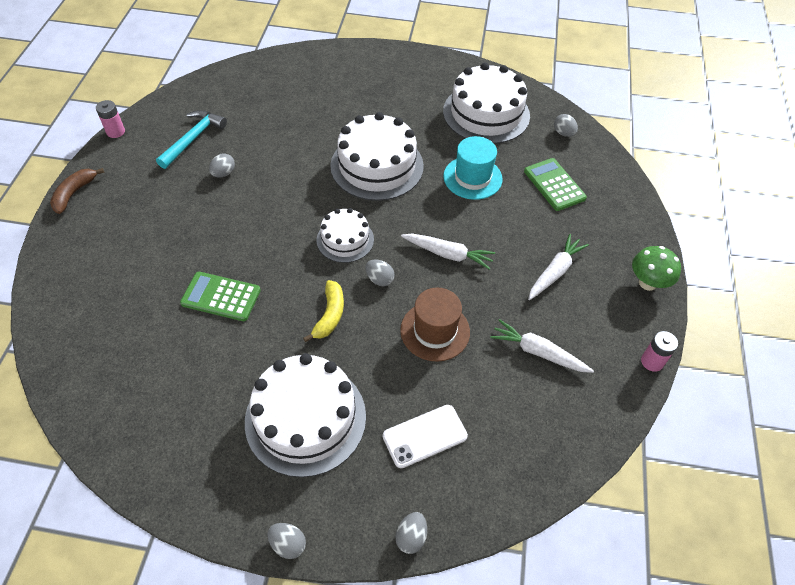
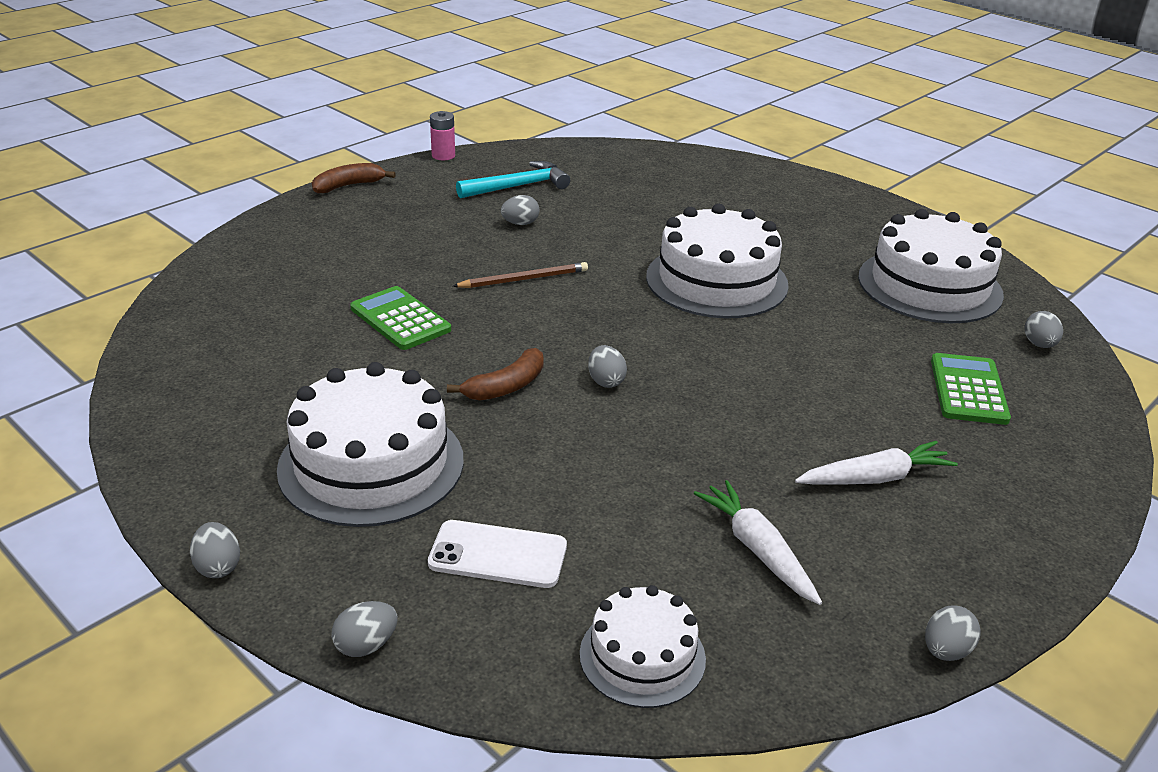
camera: 35 degrees right, 20 degrees down
yellow banana [303,280,344,342] -> brown banana [447,348,544,401]
white cake [317,208,374,263] -> white cake moved to [580,585,706,708]
brown hat [400,288,470,362] -> none
white carrot [401,234,495,270] -> none
turquoise hat [443,136,503,200] -> none
green mushroom [632,246,681,291] -> none
pink battery [641,331,678,372] -> grey egg [925,605,981,661]
none -> brown pencil [453,262,588,288]

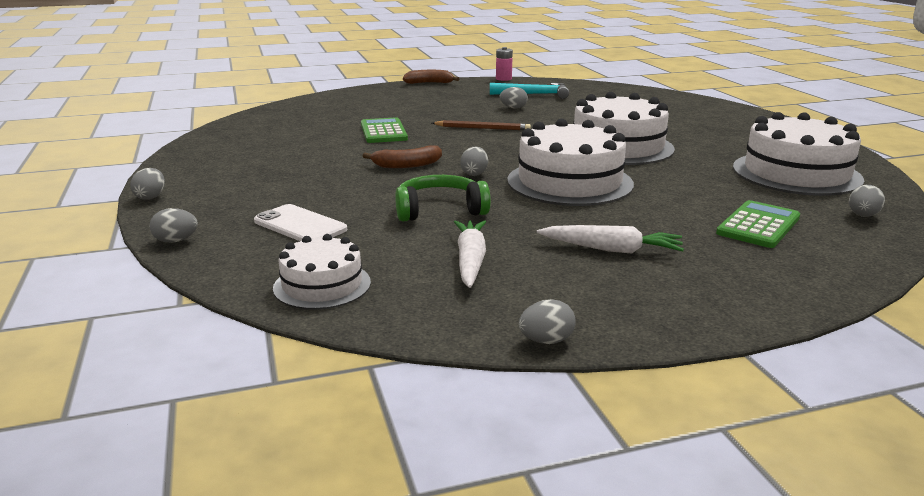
camera: 30 degrees right, 10 degrees down
white cake [277,362,464,527] -> white cake moved to [507,119,634,206]
none -> green headphones [395,175,491,221]

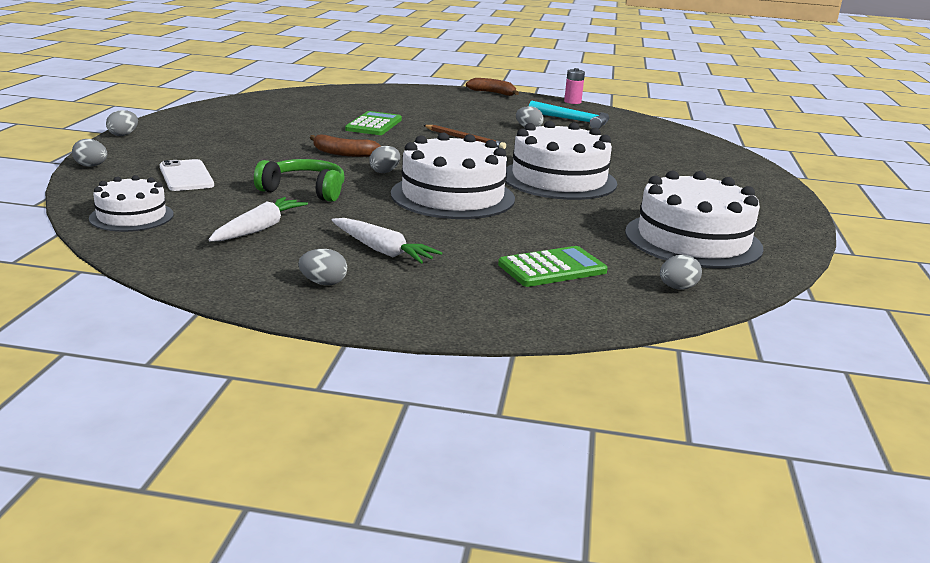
camera: 25 degrees right, 0 degrees up
grey egg [519,299,576,344] -> grey egg moved to [298,249,347,285]

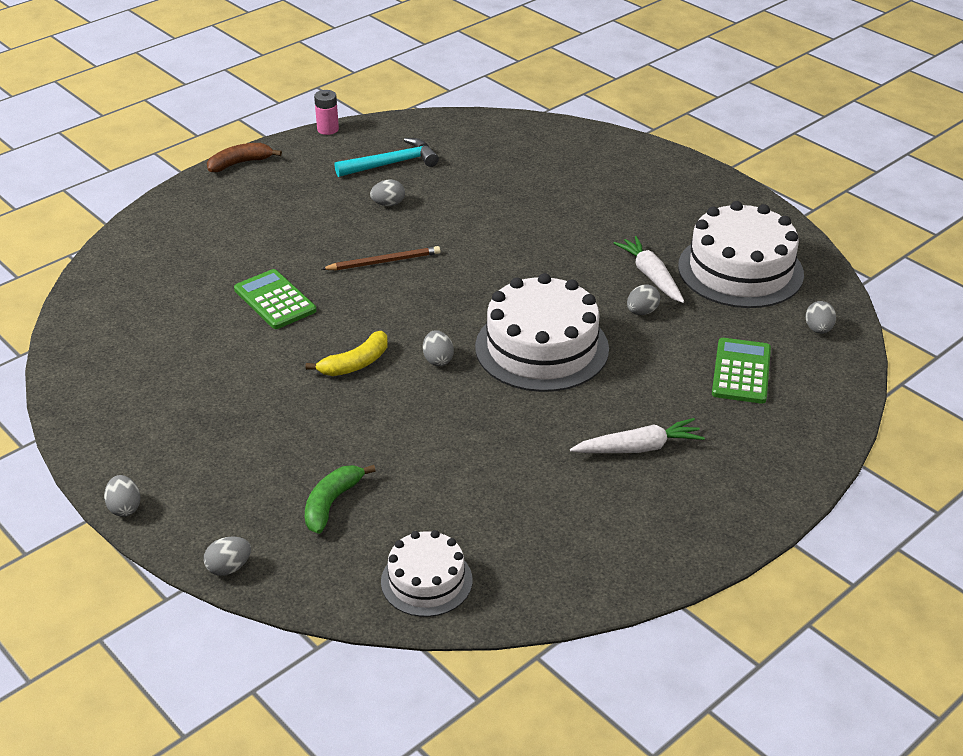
camera: 50 degrees left, 15 degrees up
white phone [160,159,214,191] -> green banana [305,465,376,534]
white carrot [208,197,308,242] -> white carrot moved to [613,236,684,303]
green headphones [254,159,344,202] -> none
grey egg [298,249,347,285] -> grey egg moved to [627,284,661,315]
brown banana [310,135,381,157] -> yellow banana [305,331,388,376]
white cake [505,121,617,200] -> none

